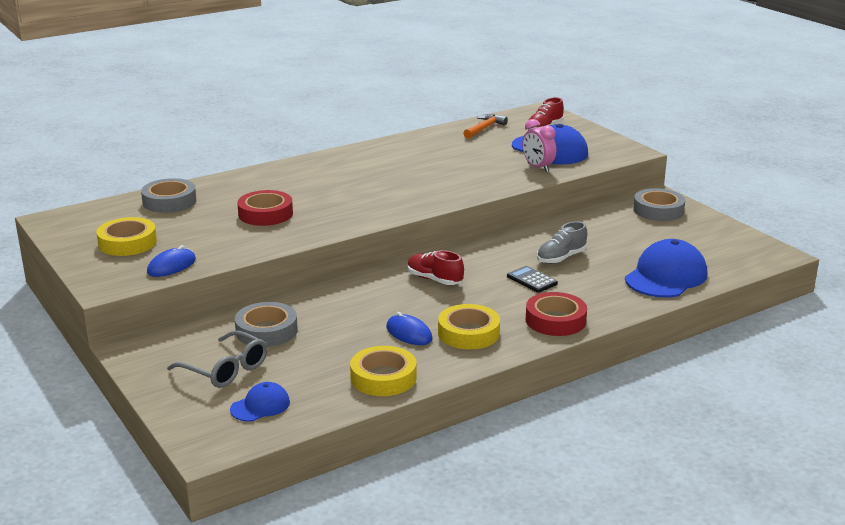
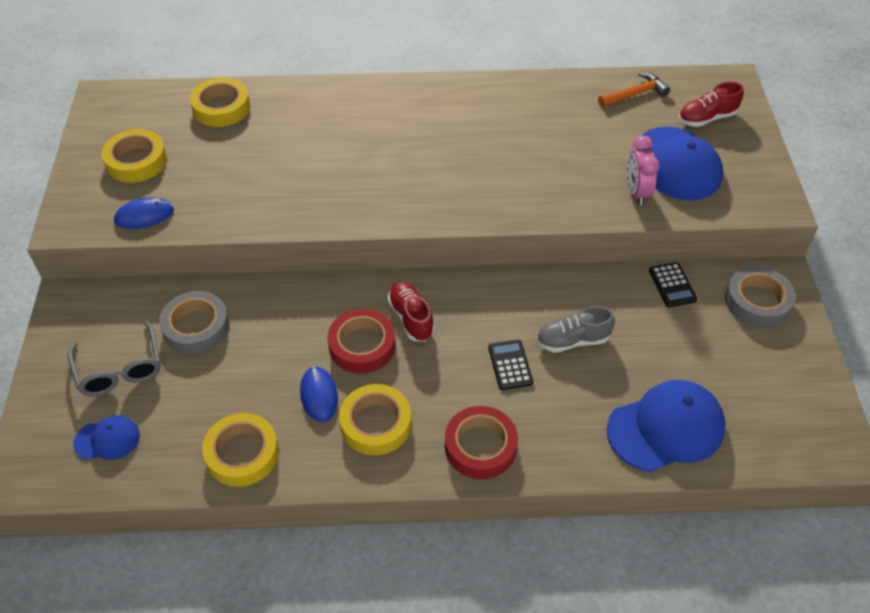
camera: 30 degrees right, 25 degrees up
grey tape [141,178,197,213] -> yellow tape [190,78,250,127]
red tape [237,190,293,226] -> red tape moved to [328,309,396,374]
none -> black calculator [649,262,697,307]

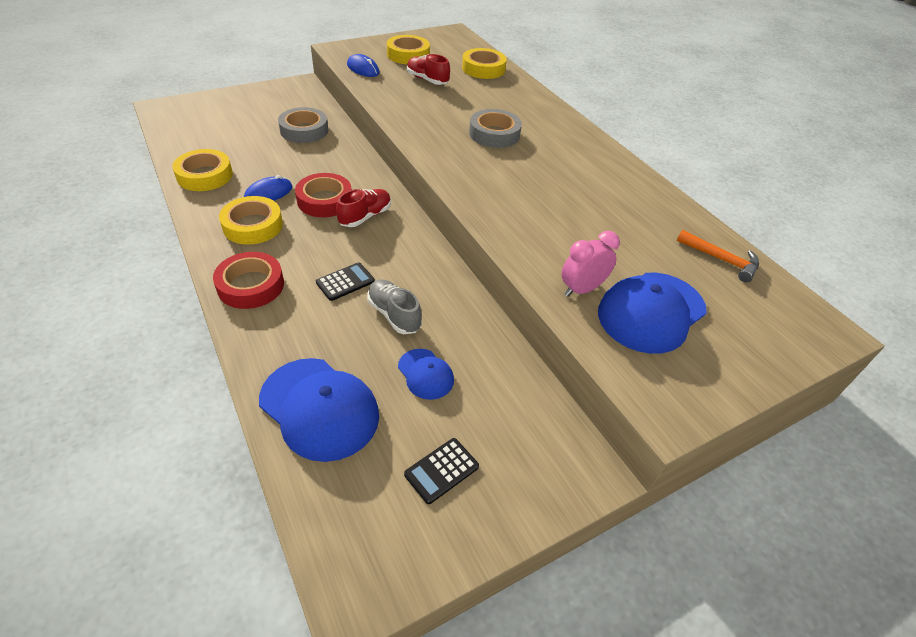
camera: 60 degrees right, 5 degrees down
grey glasses [68,321,161,396] -> none
blue cap [73,415,140,460] -> blue cap moved to [398,349,454,400]
black calculator [649,262,697,307] -> black calculator moved to [404,438,479,504]
red shoe [678,82,743,127] -> red shoe moved to [407,54,450,85]
grey tape [725,266,796,327] -> grey tape moved to [469,109,522,148]

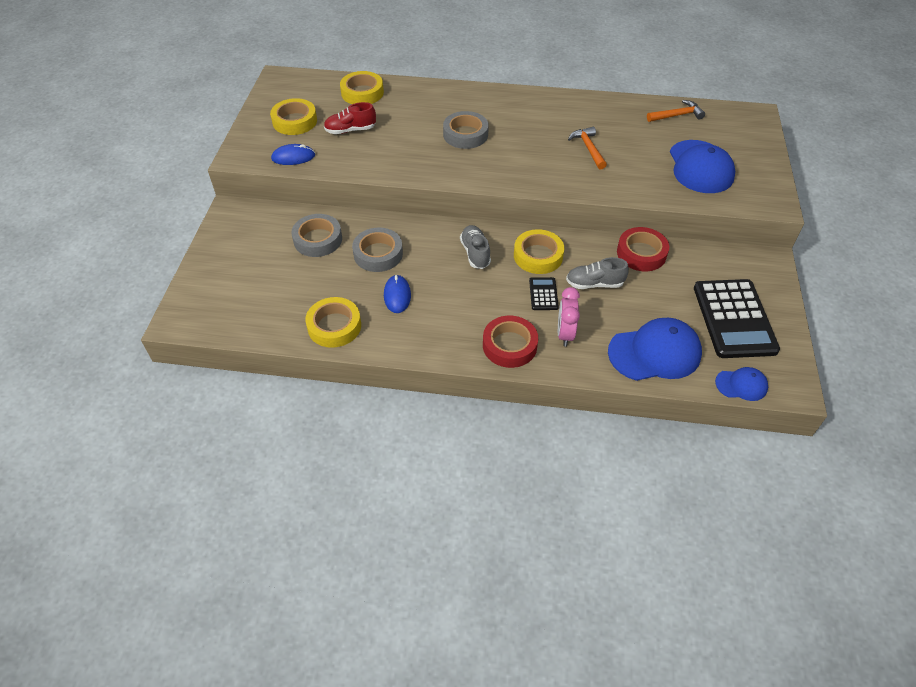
camera: 50 degrees left, 5 degrees up
yellow tape [219,196,283,245] -> yellow tape moved to [514,229,564,274]
red tape [295,173,352,217] -> red tape moved to [617,227,669,271]
red shoe [336,189,391,227] -> grey shoe [460,225,491,269]
blue cap [398,349,454,400] -> blue cap moved to [715,367,768,401]
black calculator [404,438,479,504] -> black calculator [694,279,780,358], size x2.23
pink clock [561,231,620,297] -> pink clock moved to [558,287,580,347]
none -> grey tape [352,228,403,272]
none -> orange hammer [568,127,607,169]

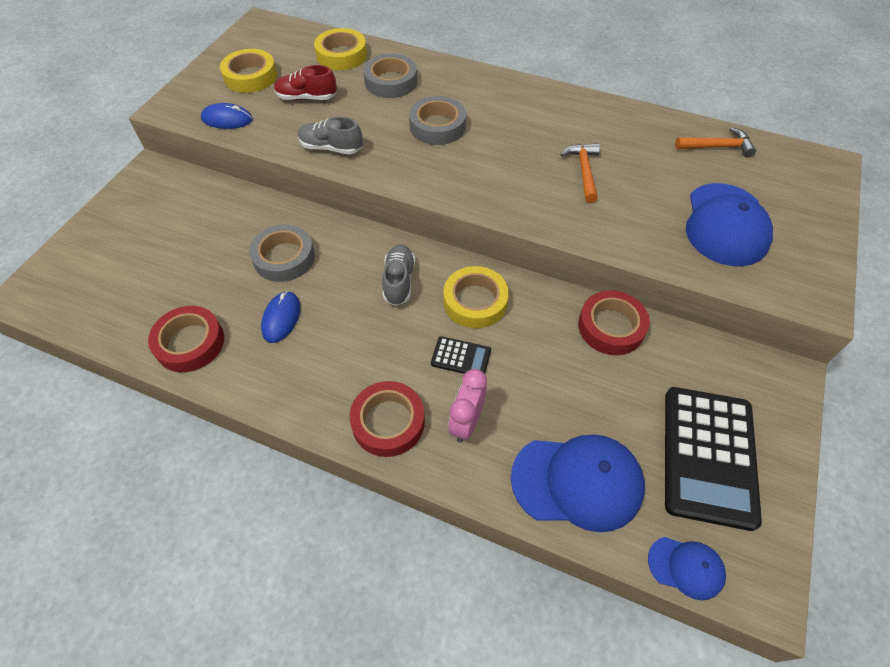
camera: 15 degrees right, 5 degrees up
grey tape [291,214,342,257] -> grey tape moved to [363,53,417,98]
yellow tape [305,297,361,348] -> red tape [148,306,224,372]
black calculator [529,277,559,310] -> black calculator turned 90 degrees clockwise [431,336,491,374]
grey shoe [566,257,629,289] -> grey shoe moved to [298,116,363,154]

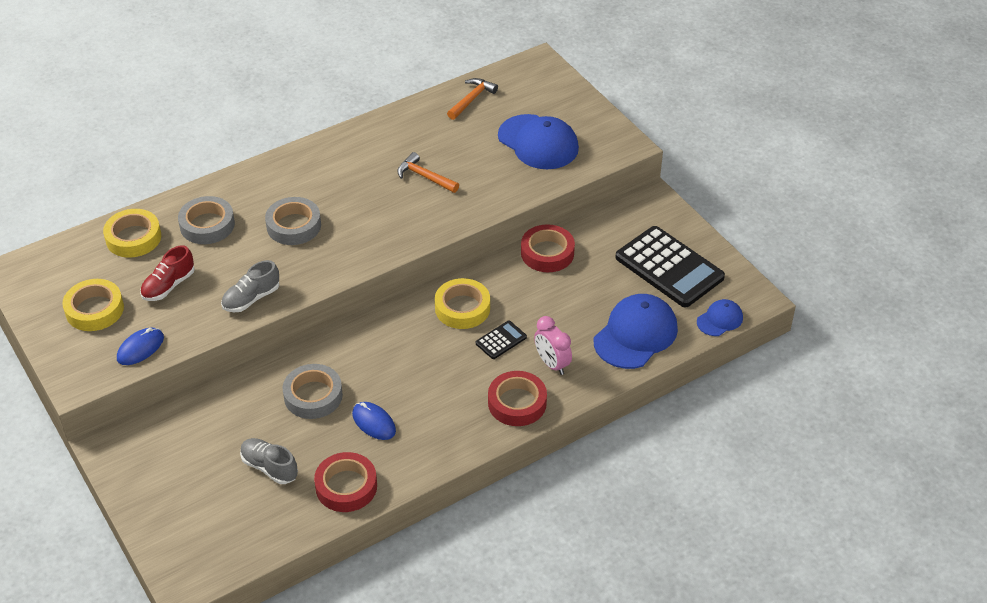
camera: 55 degrees left, 10 degrees down
grey shoe [382,245,415,306] -> grey shoe moved to [240,438,298,484]

